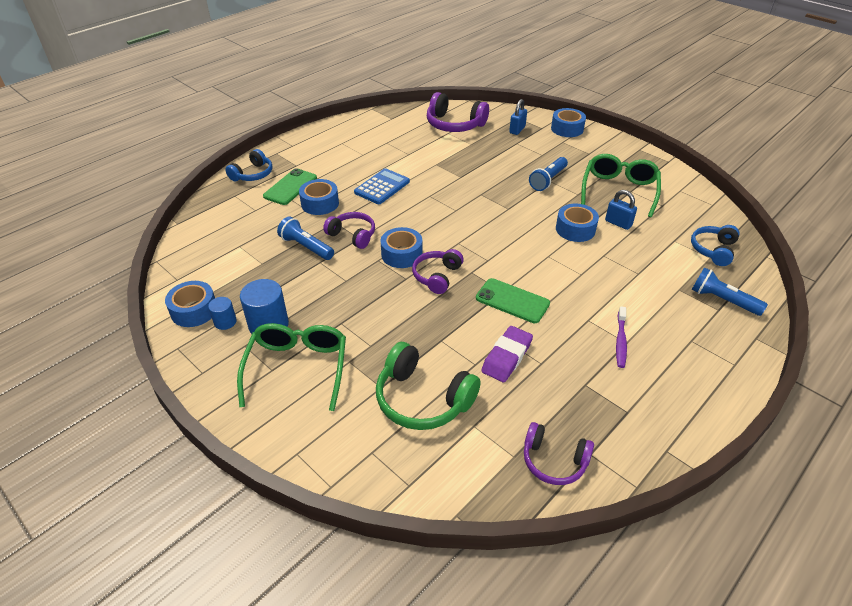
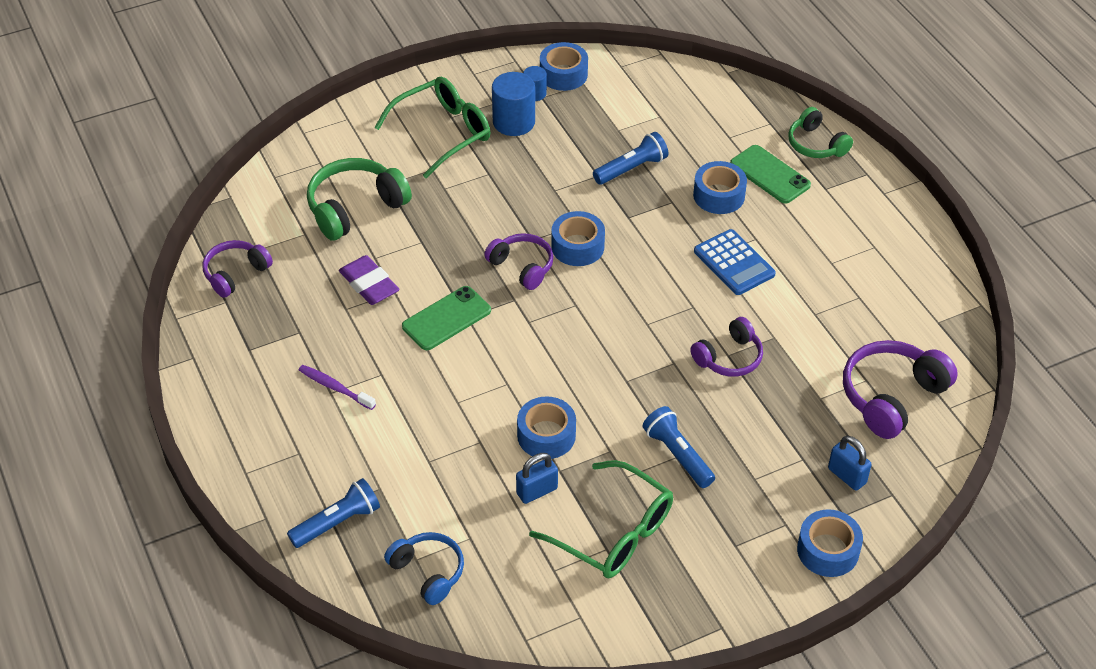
camera: 110 degrees right, 5 degrees up
blue headphones [225,149,273,181] -> green headphones [788,107,853,158]
green glasses [237,323,346,411] -> green glasses turned 60 degrees counterclockwise [374,77,490,178]
purple headphones [323,212,375,249] -> purple headphones moved to [690,317,763,377]

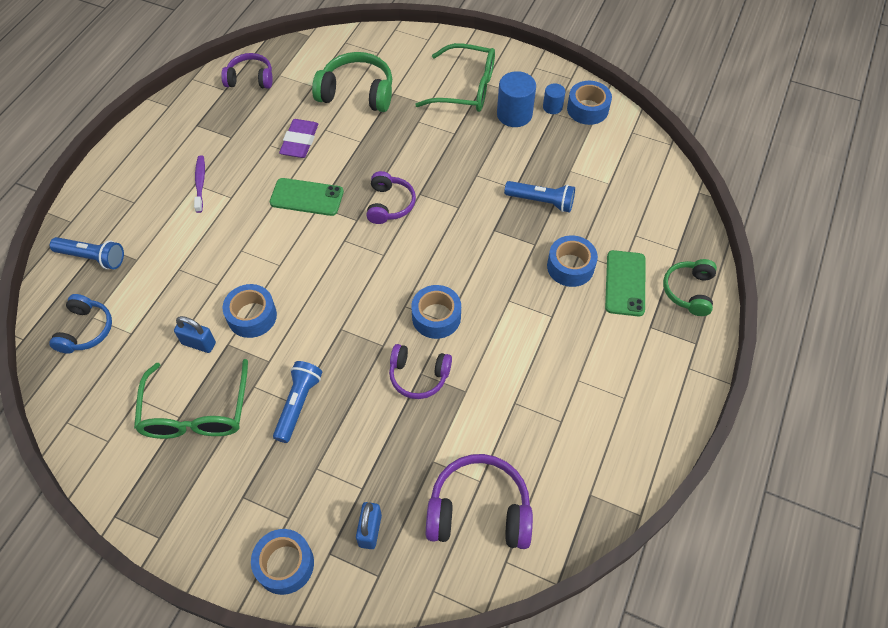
camera: 50 degrees right, 10 degrees up
blue tape [551,211,605,266] -> blue tape moved to [411,285,461,339]
blue calculator [694,229,776,295] -> none

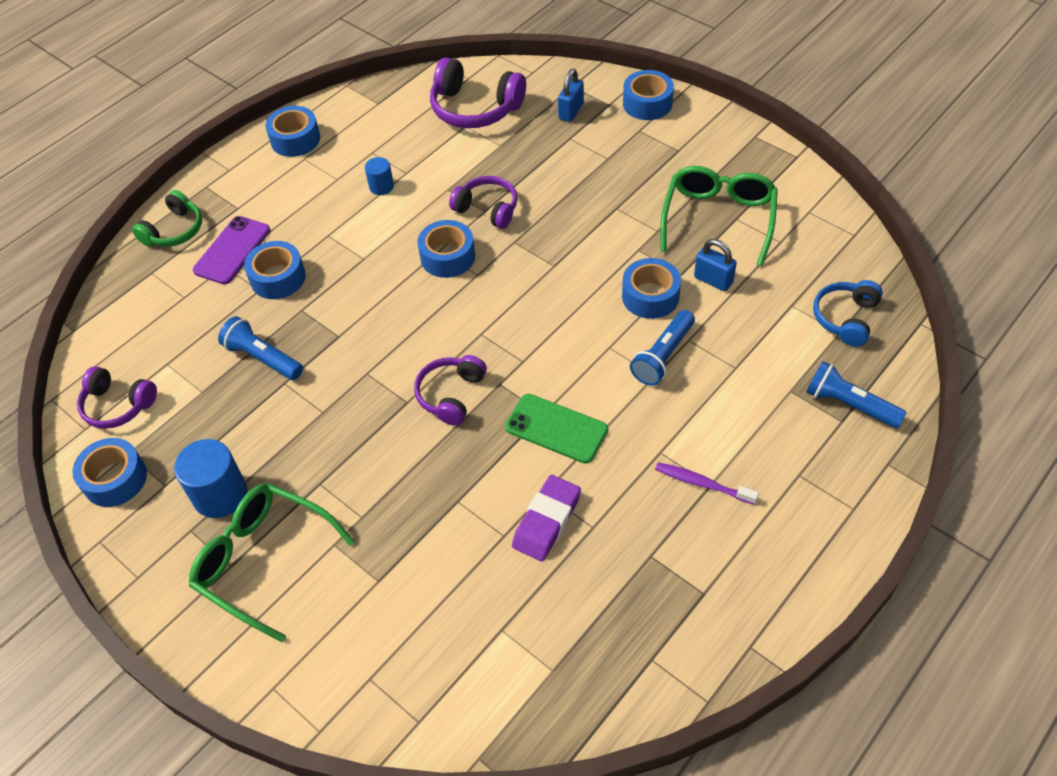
camera: 160 degrees left, 5 degrees down
purple toothbrush [194,155,205,213] -> purple toothbrush turned 105 degrees clockwise [655,462,759,505]
purple headphones [221,53,273,89] -> purple headphones moved to [77,366,157,429]
blue flashlight [273,361,322,443] -> blue flashlight moved to [630,310,695,386]
green headphones [312,52,392,112] -> none
blue cylinder [543,83,565,114] -> blue cylinder moved to [365,157,394,195]
green phone [605,250,646,316] -> purple phone [193,216,270,285]
none -> blue tape [265,106,320,157]

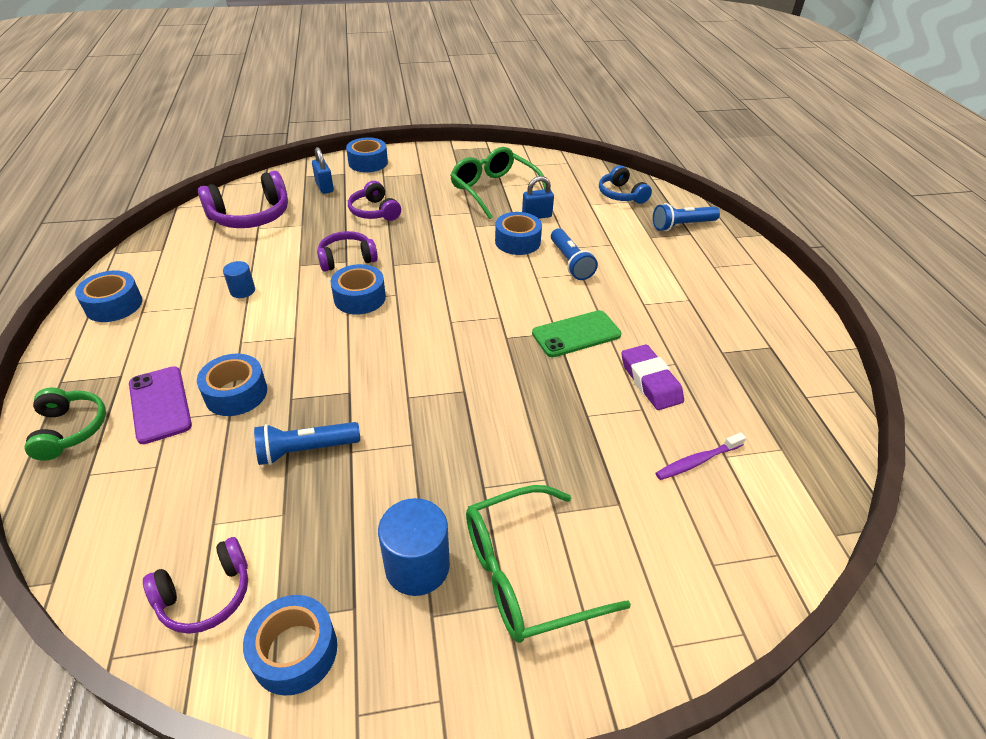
camera: 55 degrees left, 10 degrees down
purple headphones [414,355,487,426] -> purple headphones moved to [348,181,401,221]
purple toothbrush [655,462,759,505] -> purple toothbrush moved to [656,432,746,480]

